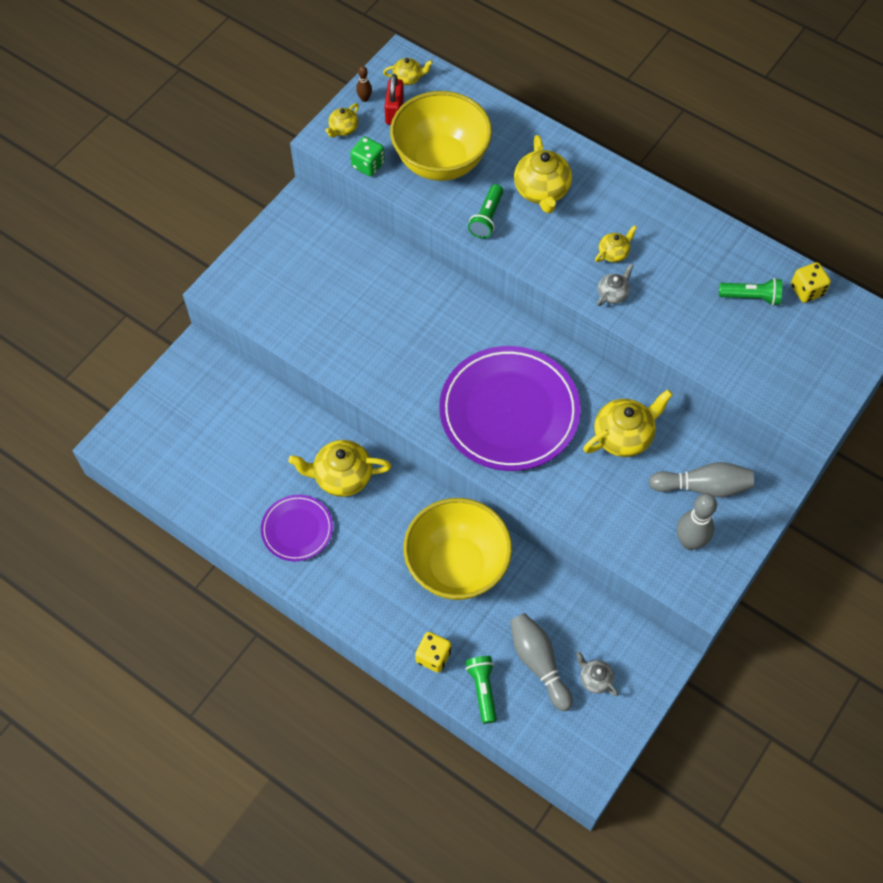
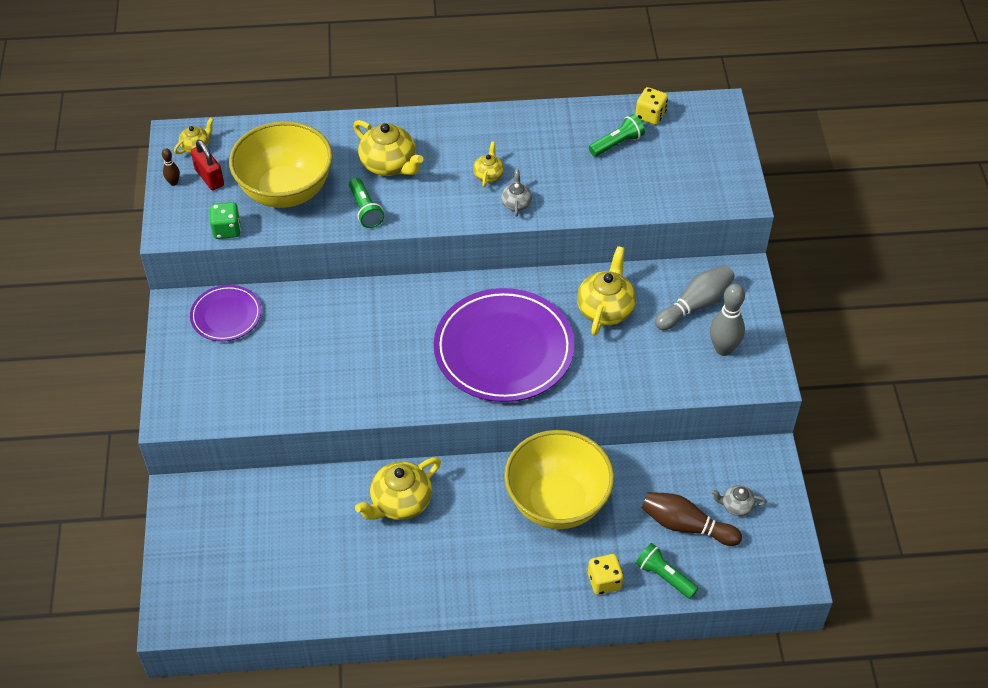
camera: 40 degrees left, 10 degrees down
purple plate [261,495,333,561] -> purple plate moved to [190,285,261,341]
yellow teapot [325,103,359,137] -> none
grey bowling pin [510,613,573,711] -> brown bowling pin [642,492,742,546]

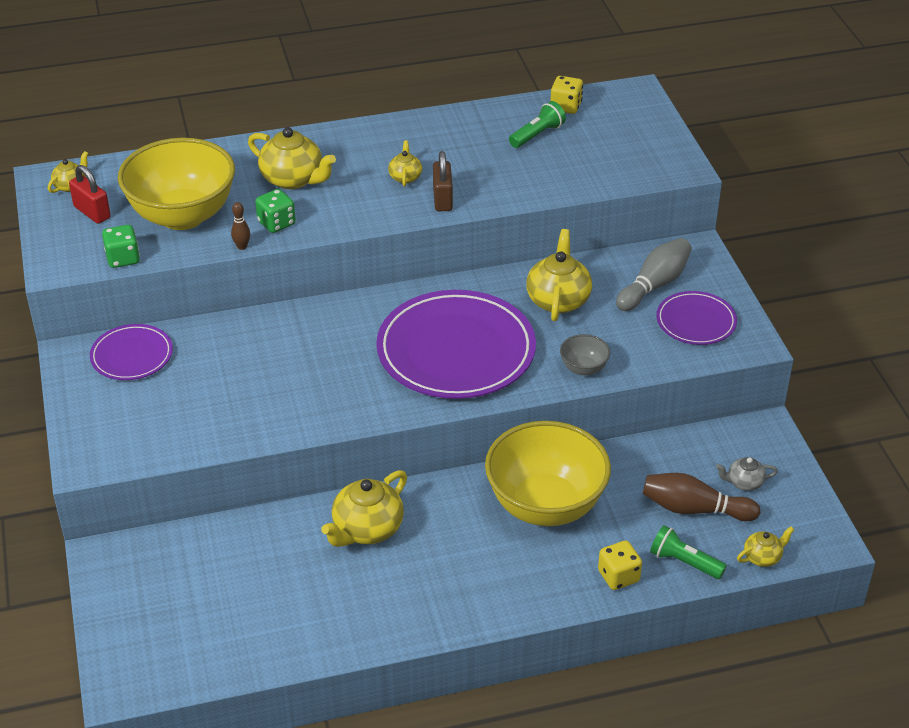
camera: 10 degrees left, 10 degrees down
brown bowling pin [162,148,180,186] -> brown bowling pin moved to [231,202,250,250]
green flashlight [349,178,384,228] -> green dice [255,189,296,233]
grey teapot [501,169,532,217] -> brown padlock [433,151,453,211]
grey bowling pin [710,284,745,356] -> purple plate [656,291,737,345]
none -> grey bowl [560,334,610,375]
none -> yellow teapot [737,526,794,567]

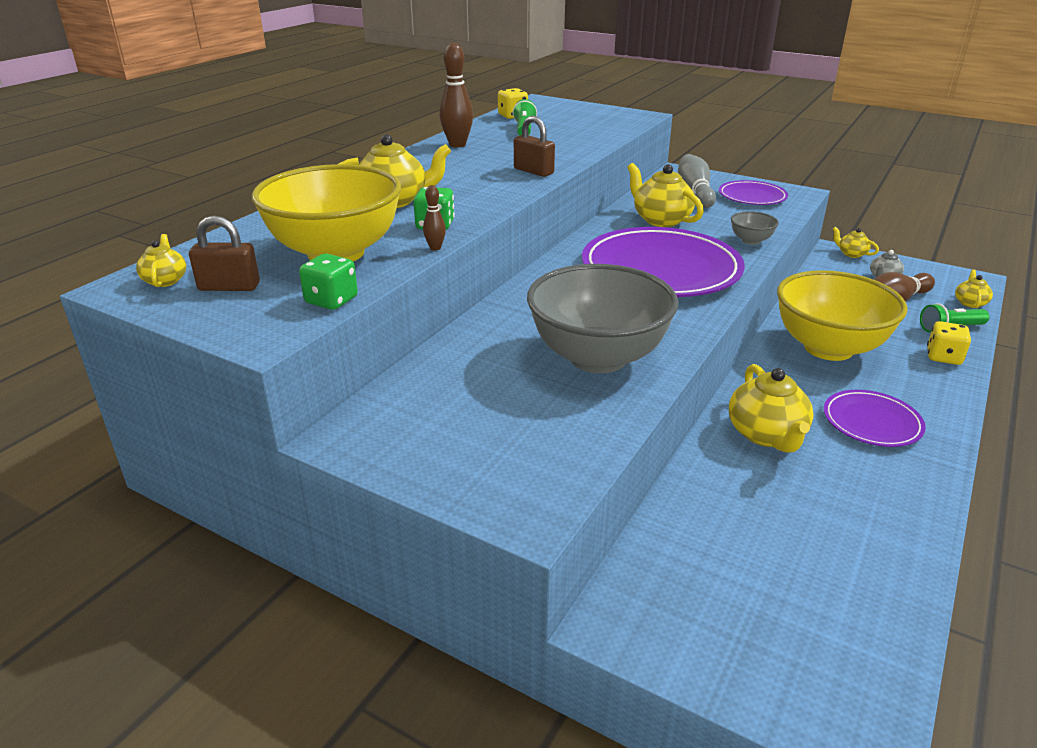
camera: 45 degrees left, 10 degrees down
red padlock [69,165,111,224] -> brown padlock [189,216,260,291]
purple plate [90,324,173,380] -> purple plate moved to [824,390,926,447]
yellow teapot [388,140,422,186] -> yellow teapot moved to [833,227,879,258]
none -> brown bowling pin [439,43,473,148]
none -> grey bowl [527,264,679,373]

